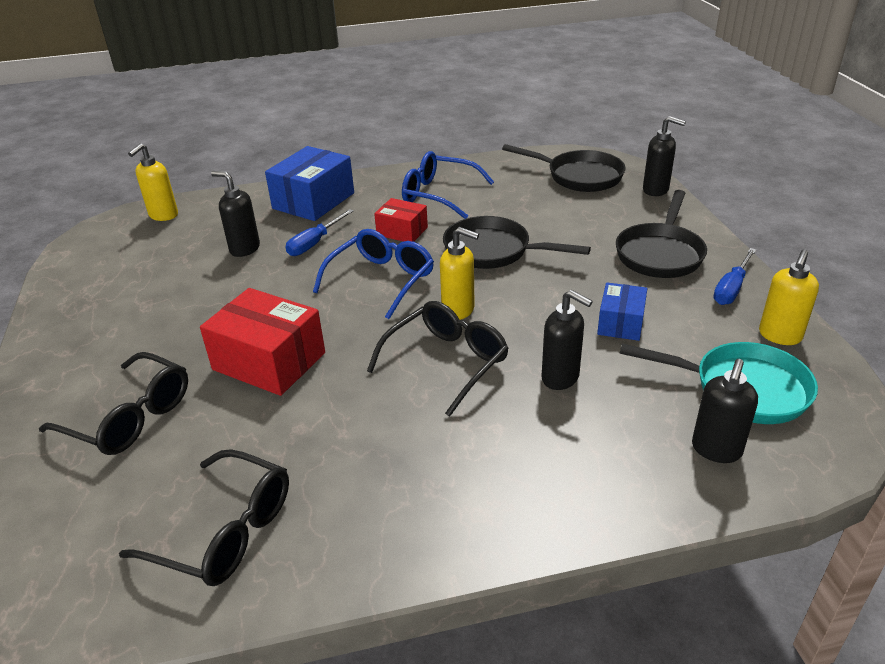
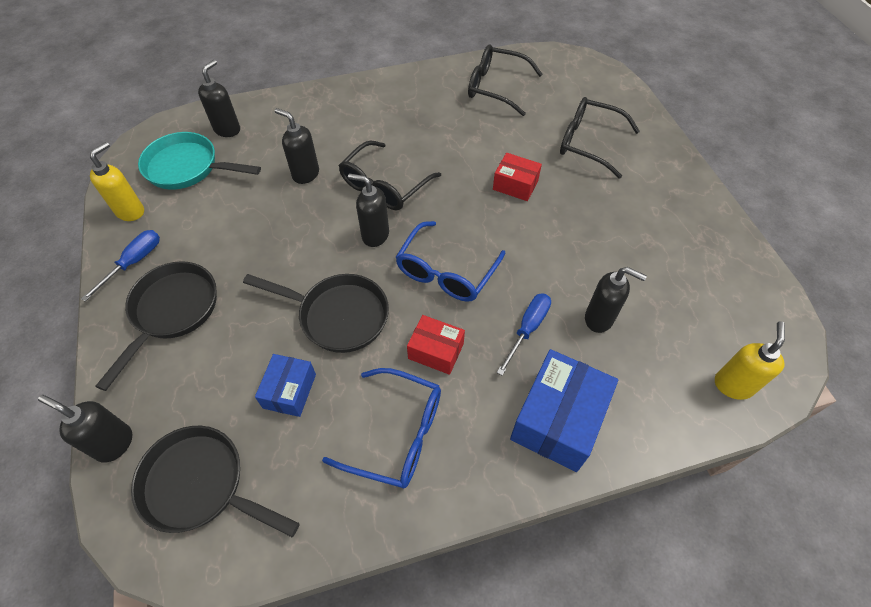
camera: 175 degrees right, 20 degrees up
red box [200,288,325,396] -> red box [493,153,542,201], size x0.58
yellow soap dispenser [440,227,479,320] -> black soap dispenser [348,173,389,247]
blue box [597,282,647,341] -> blue box moved to [255,354,316,417]

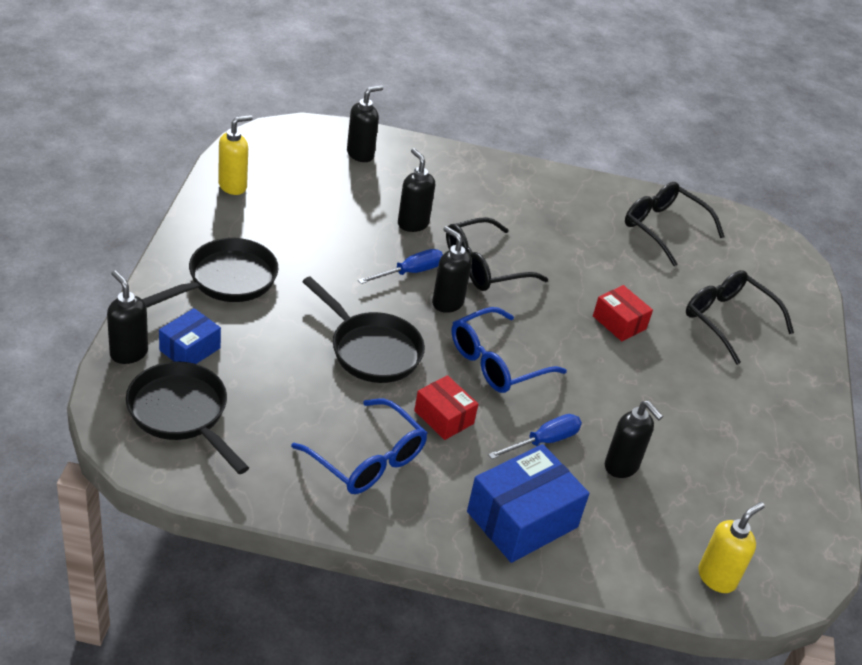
camera: 20 degrees right, 15 degrees down
blue screwdriver [81,230,160,302] -> blue screwdriver moved to [358,249,443,284]
turquoise pan [138,132,261,190] -> none
blue box [255,354,316,417] -> blue box moved to [159,308,221,364]

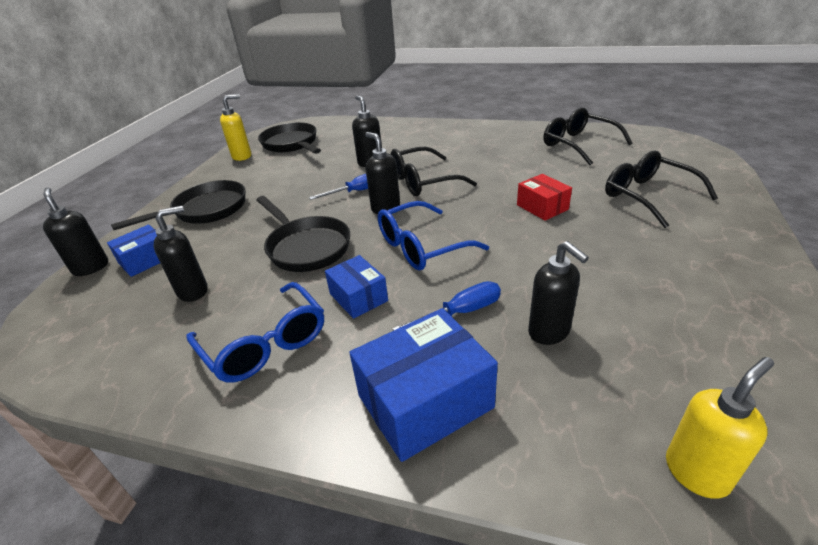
camera: 15 degrees right, 5 degrees down
black pan [126,361,249,474] -> black pan moved to [258,122,321,154]
black soap dispenser [347,85,383,162] -> black soap dispenser moved to [153,206,208,302]
red box [414,375,478,440] -> blue box [325,255,388,319]

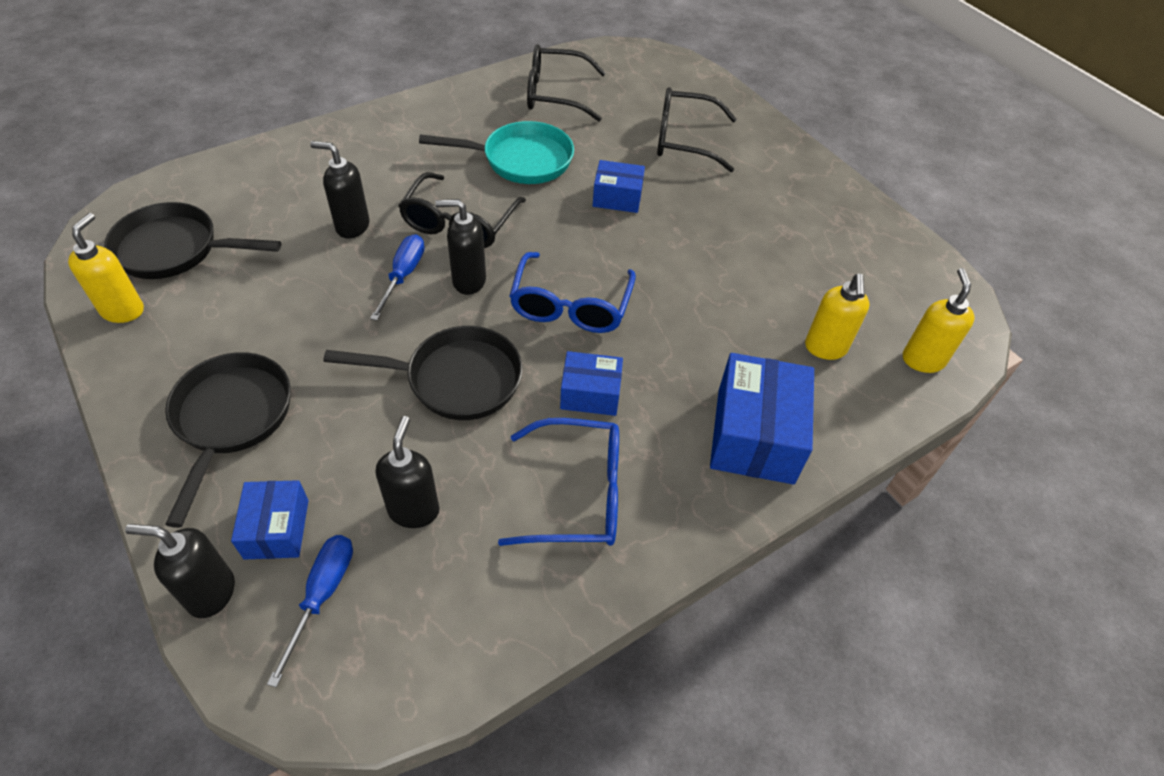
camera: 55 degrees left, 15 degrees up
blue screwdriver [393,281,501,330] -> blue screwdriver moved to [267,535,353,687]
red box [517,174,572,221] -> blue box [593,160,645,213]
black soap dispenser [528,241,589,345] -> none
none -> turquoise pan [419,121,574,184]
none -> yellow soap dispenser [805,274,870,360]

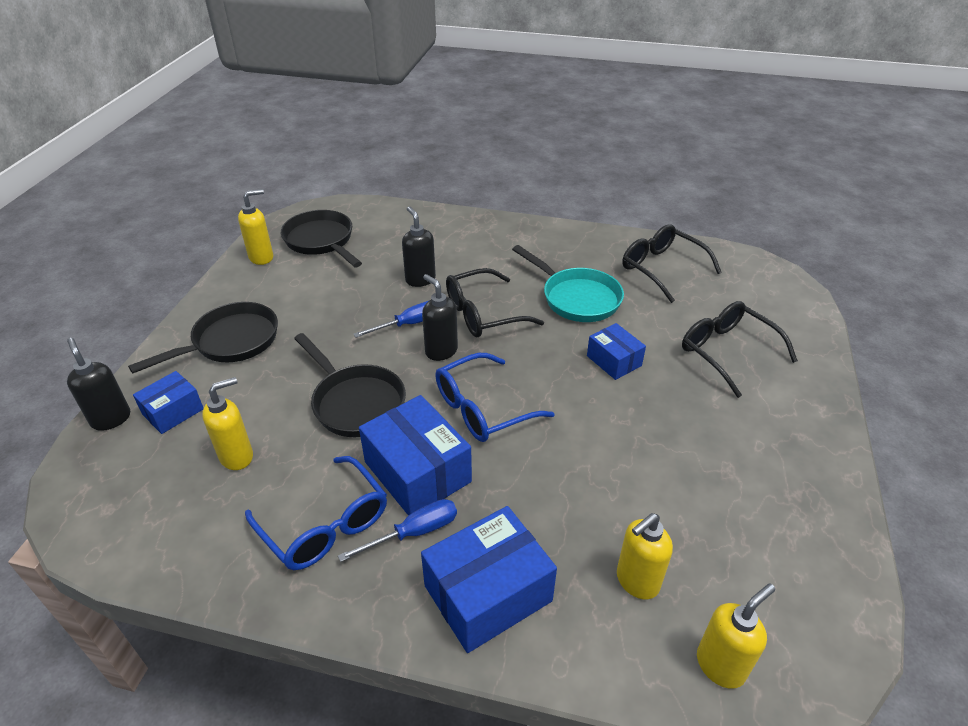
camera: 50 degrees right, 10 degrees down
blue screwdriver [267,535,353,687] -> blue screwdriver moved to [338,499,457,562]
black soap dispenser [376,416,439,528] -> yellow soap dispenser [202,377,253,470]
blue box [560,351,623,416] -> blue box [359,395,472,516], size x1.72

